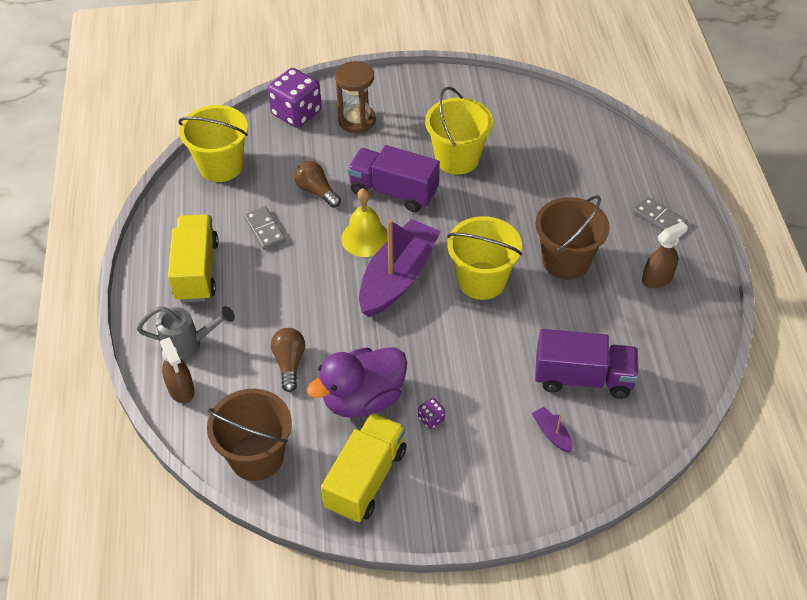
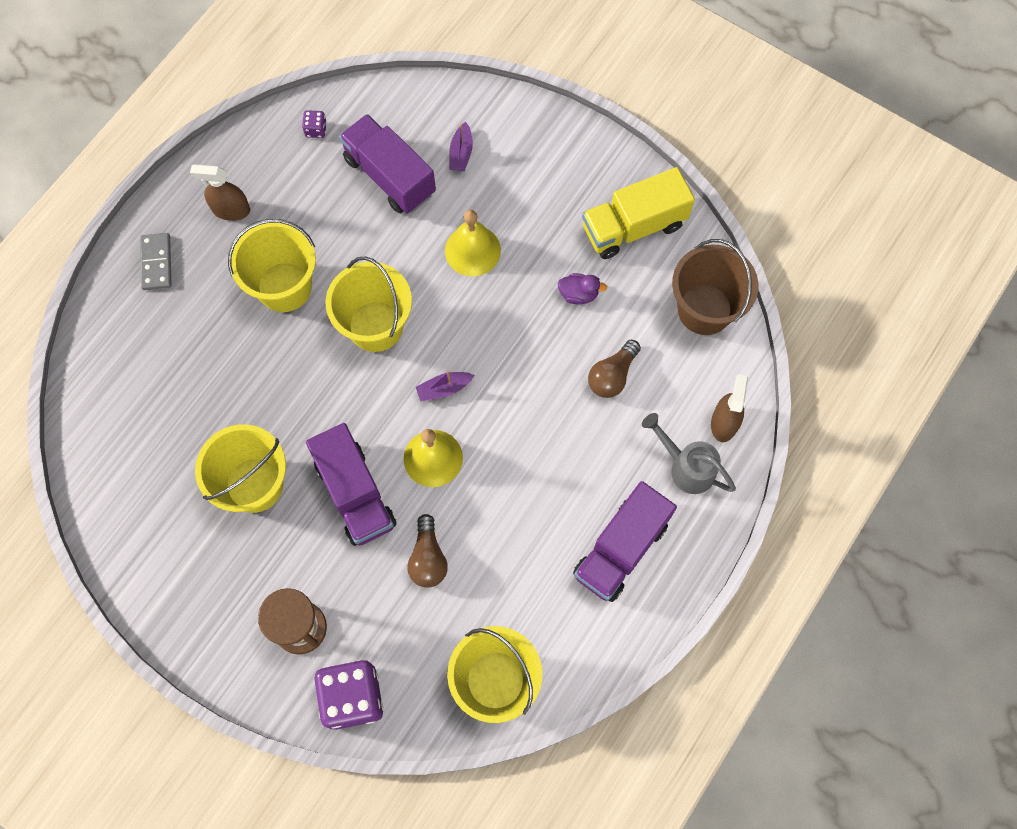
camera: 140 degrees left, 20 degrees up
yellow truck [168,214,219,302] -> purple truck [573,481,677,602]
grey domino [244,206,286,250] -> none
purple duck [307,347,407,418] -> purple duck [558,273,607,305], size x0.44
purple boat [359,219,441,317] -> purple boat [416,370,474,401], size x0.40
purple dice [418,398,445,429] -> purple dice moved to [302,110,327,138]
brown bucket [535,195,610,280] -> yellow bucket [228,219,316,312]
none -> yellow bell [445,210,501,276]

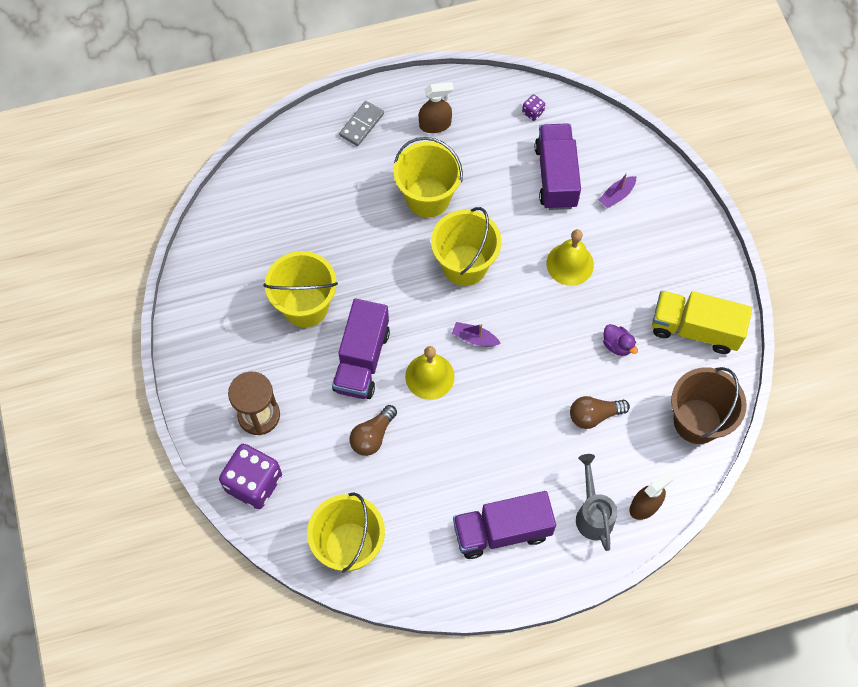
camera: 40 degrees right, 5 degrees down
brown spray bottle [190,164,250,221] -> brown spray bottle turned 120 degrees clockwise [419,82,454,133]

